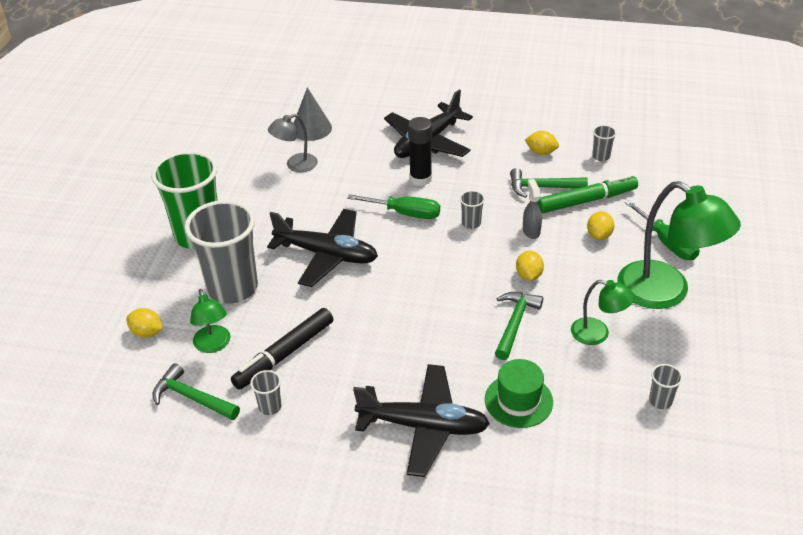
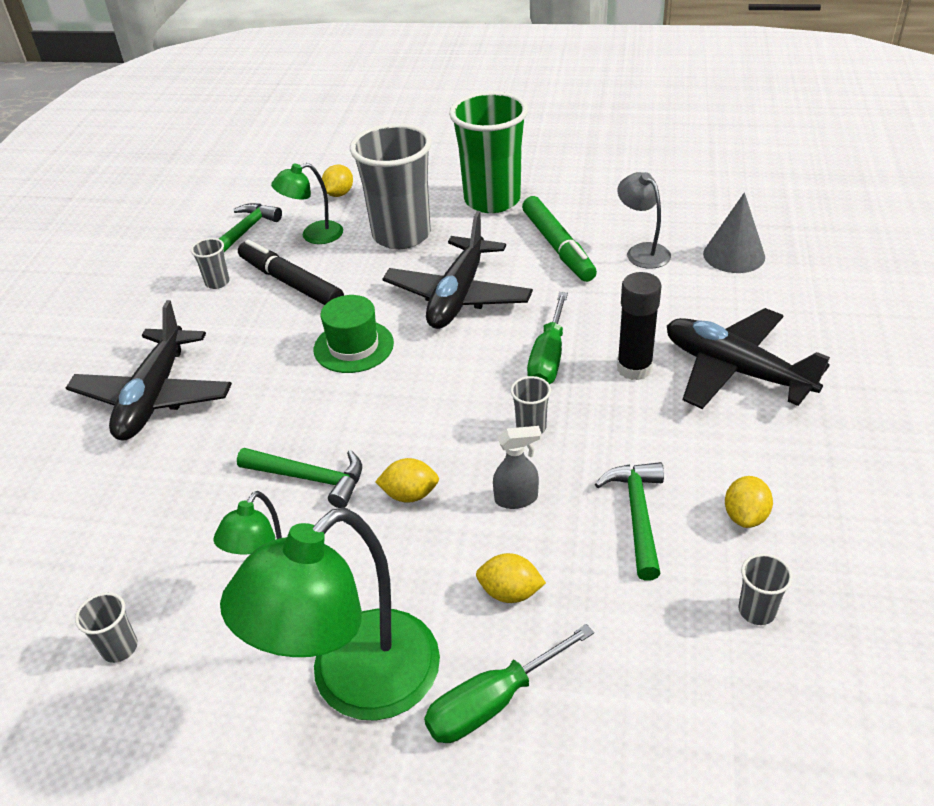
camera: 90 degrees right, 0 degrees up
green hat [485,359,553,428] -> green hat moved to [314,295,394,373]
green marker [538,174,638,213] -> green marker moved to [522,196,597,282]

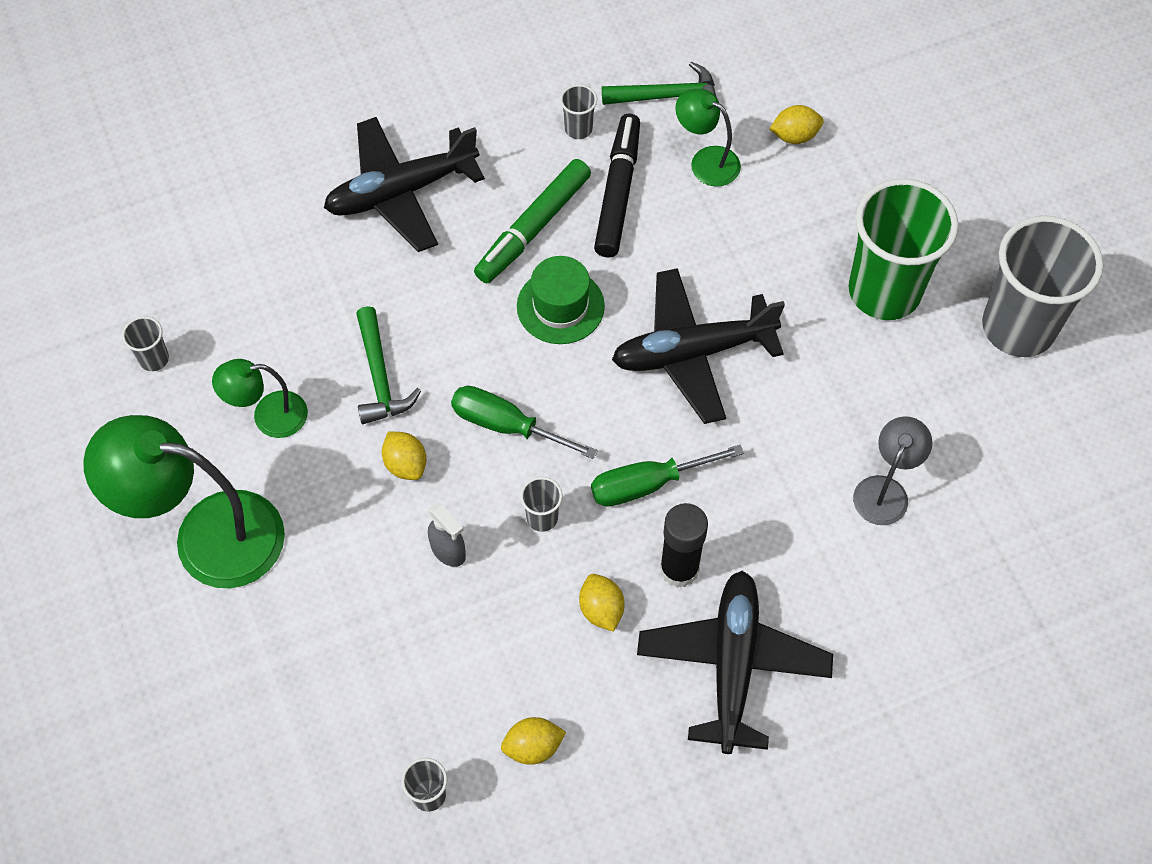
camera: 55 degrees right, 20 degrees up
grey cup [350,123,432,249] -> grey cup moved to [982,216,1103,357]
green screwdriver [424,624,594,743] -> green screwdriver moved to [451,386,598,459]
yellow lemon [476,553,546,603] -> yellow lemon moved to [579,574,624,632]
green marker [522,196,597,282] -> green marker moved to [474,159,591,283]
green hammer [595,462,664,581] -> none
grey cone [703,192,765,273] -> none

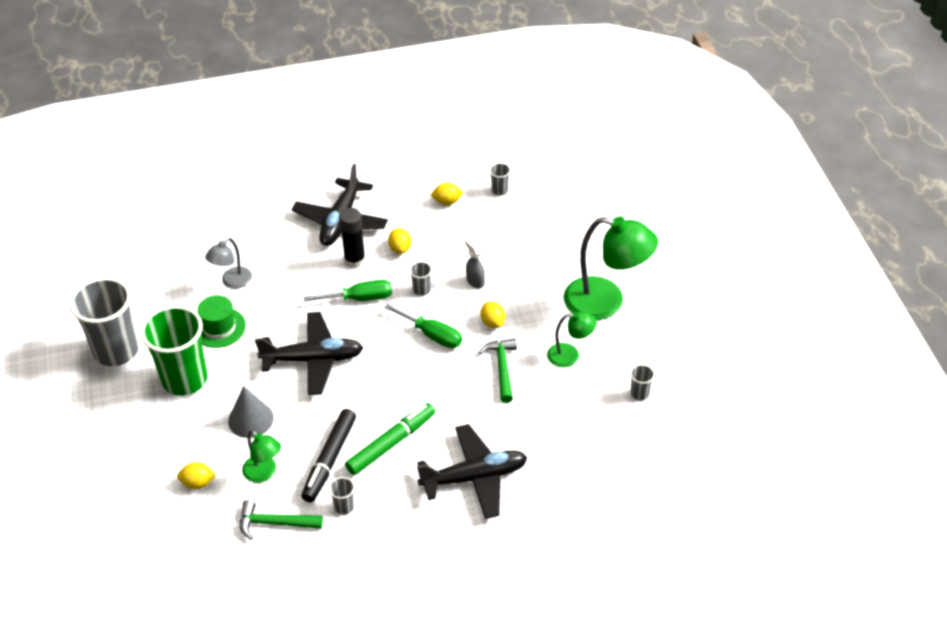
camera: 170 degrees left, 15 degrees down
green hat [517,256,605,344] -> green hat moved to [197,295,246,348]
none -> grey cone [228,386,274,438]

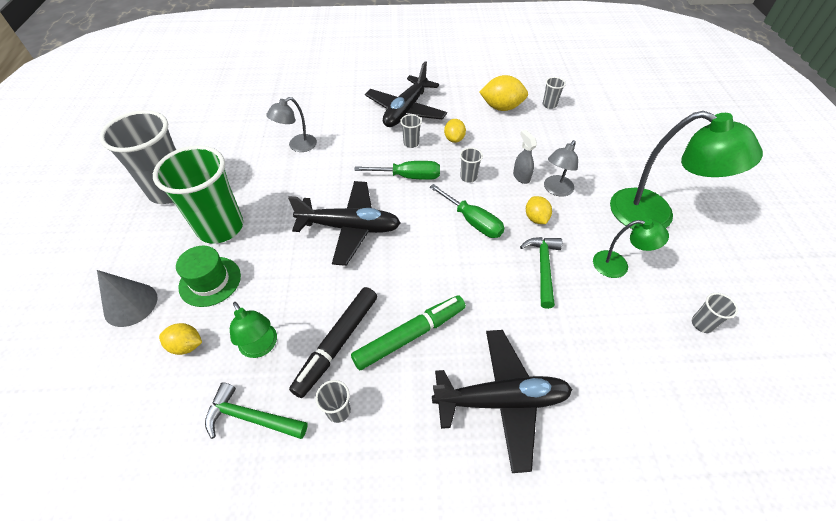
camera: 10 degrees right, 5 degrees up
green hat [197,295,246,348] -> green hat moved to [176,246,241,307]
grey cone [228,386,274,438] -> grey cone moved to [97,270,158,327]
black glue stick [339,208,366,268] -> grey cup [400,114,422,148]
yellow lemon [431,182,463,205] -> yellow lemon [479,75,528,111], size x1.64
none -> grey lamp [544,140,578,197]

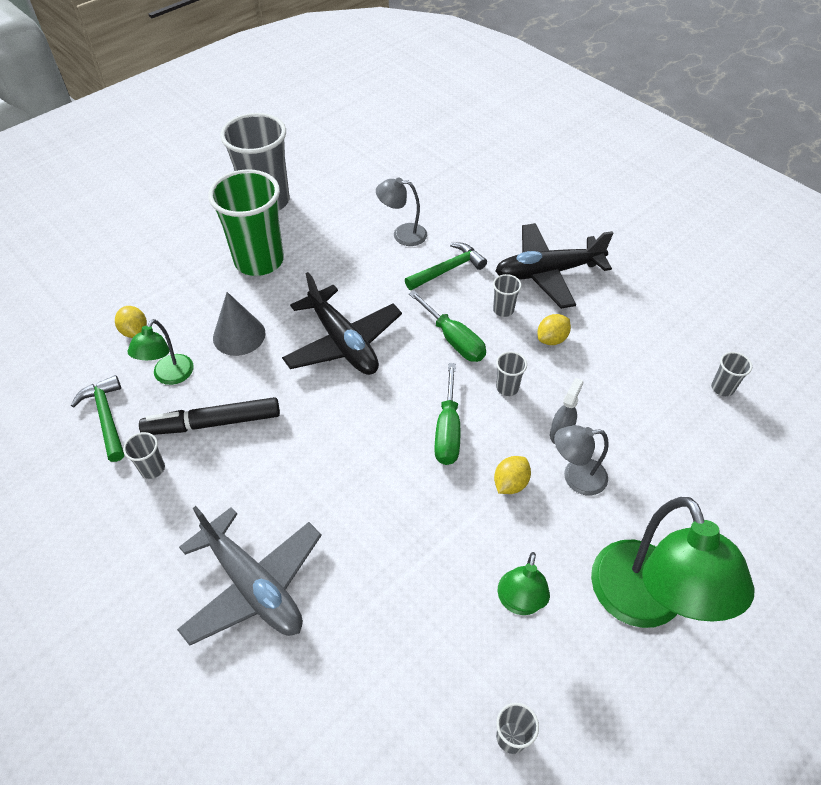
camera: 50 degrees right, 0 degrees up
grey cone [97,270,158,327] -> grey cone moved to [213,292,265,356]
green hat [176,246,241,307] -> none
green marker [351,295,466,370] -> none
black plane [432,330,572,473] -> grey plane [177,506,322,646]
yellow lemon [479,75,528,111] -> none
green hammer [520,237,562,309] -> green hammer moved to [405,243,487,290]
green lamp [593,219,669,278] -> green lamp turned 45 degrees clockwise [498,552,550,615]

